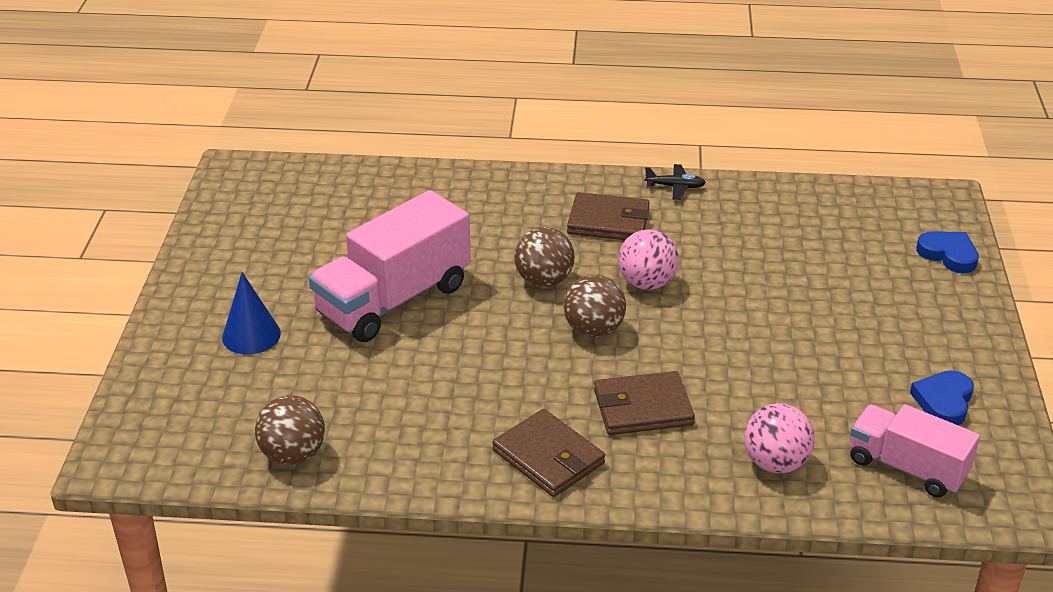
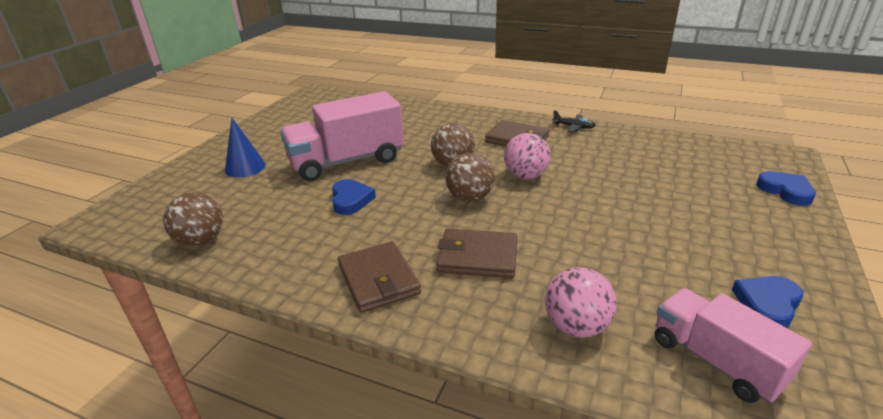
camera: 20 degrees right, 5 degrees down
none -> blue heart [332,179,376,215]

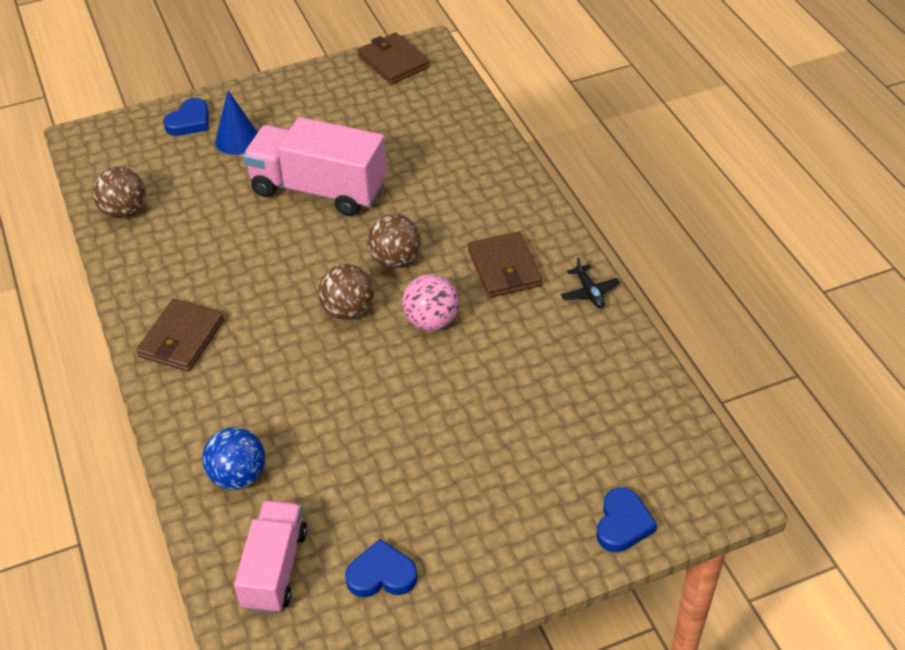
camera: 45 degrees right, 15 degrees up
blue heart [332,179,376,215] -> blue heart moved to [163,98,209,136]
brown wallet [436,228,517,278] -> brown wallet moved to [358,32,430,85]
pink ball [545,267,617,338] -> blue ball [202,427,266,490]

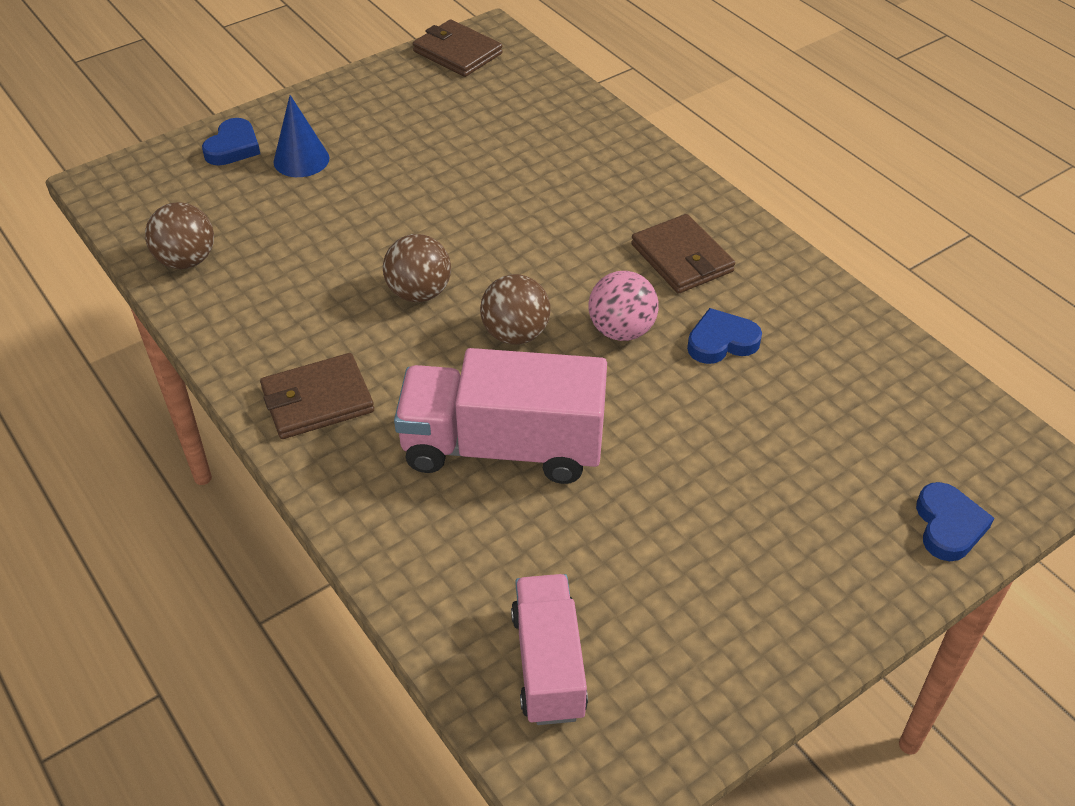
camera: 15 degrees left, 0 degrees up
brown wallet [136,299,224,372] -> brown wallet turned 60 degrees clockwise [260,353,374,439]
blue ball [202,427,266,490] -> none
pink truck [243,117,387,216] -> pink truck moved to [394,348,607,484]
blue heart [345,539,417,597] -> blue heart moved to [687,308,762,364]
brown ball [367,214,421,268] -> brown ball moved to [383,234,451,302]
black plane [561,257,620,308] -> none

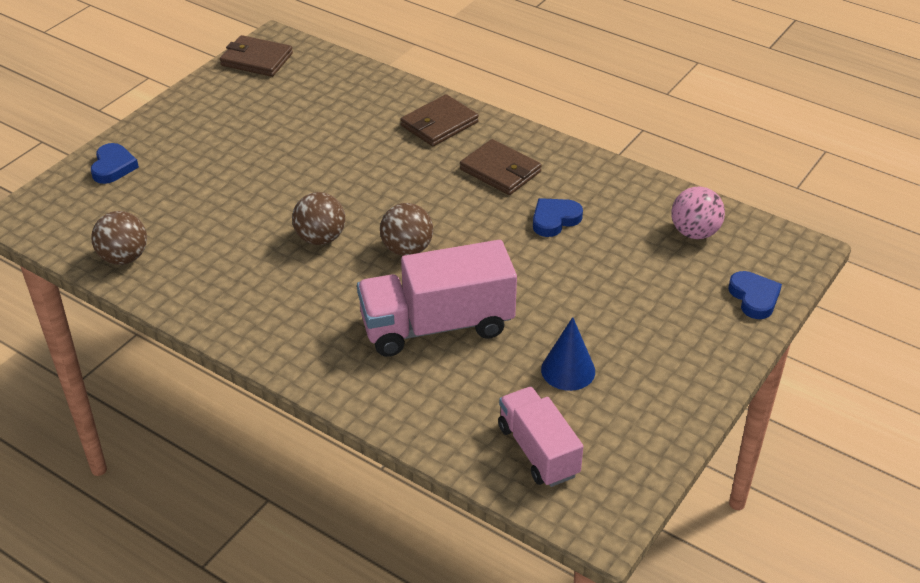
camera: 20 degrees left, 5 degrees down
brown wallet [260,353,374,439] -> brown wallet moved to [401,94,479,146]
blue cone [273,95,329,177] -> blue cone moved to [541,317,595,391]
pink ball [589,271,659,341] -> pink ball moved to [671,187,725,239]

